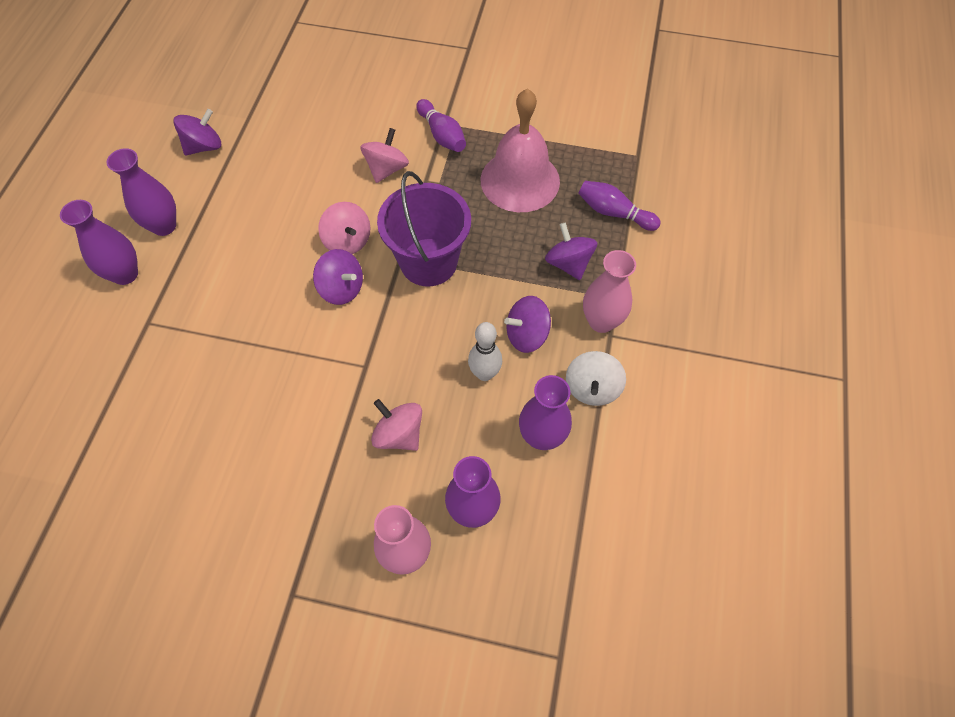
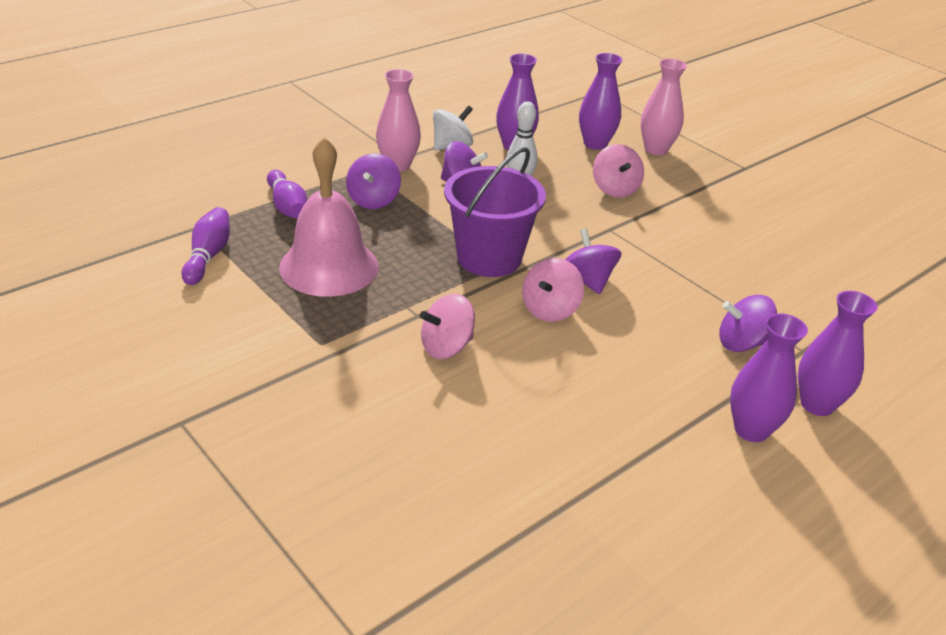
camera: 145 degrees left, 25 degrees down
purple spinning top [173,109,221,156] -> purple spinning top moved to [719,295,777,352]
pink spinning top [318,202,370,254] -> pink spinning top turned 150 degrees counterclockwise [522,258,584,322]
purple bowling pin [416,99,466,152] -> purple bowling pin moved to [181,207,230,285]

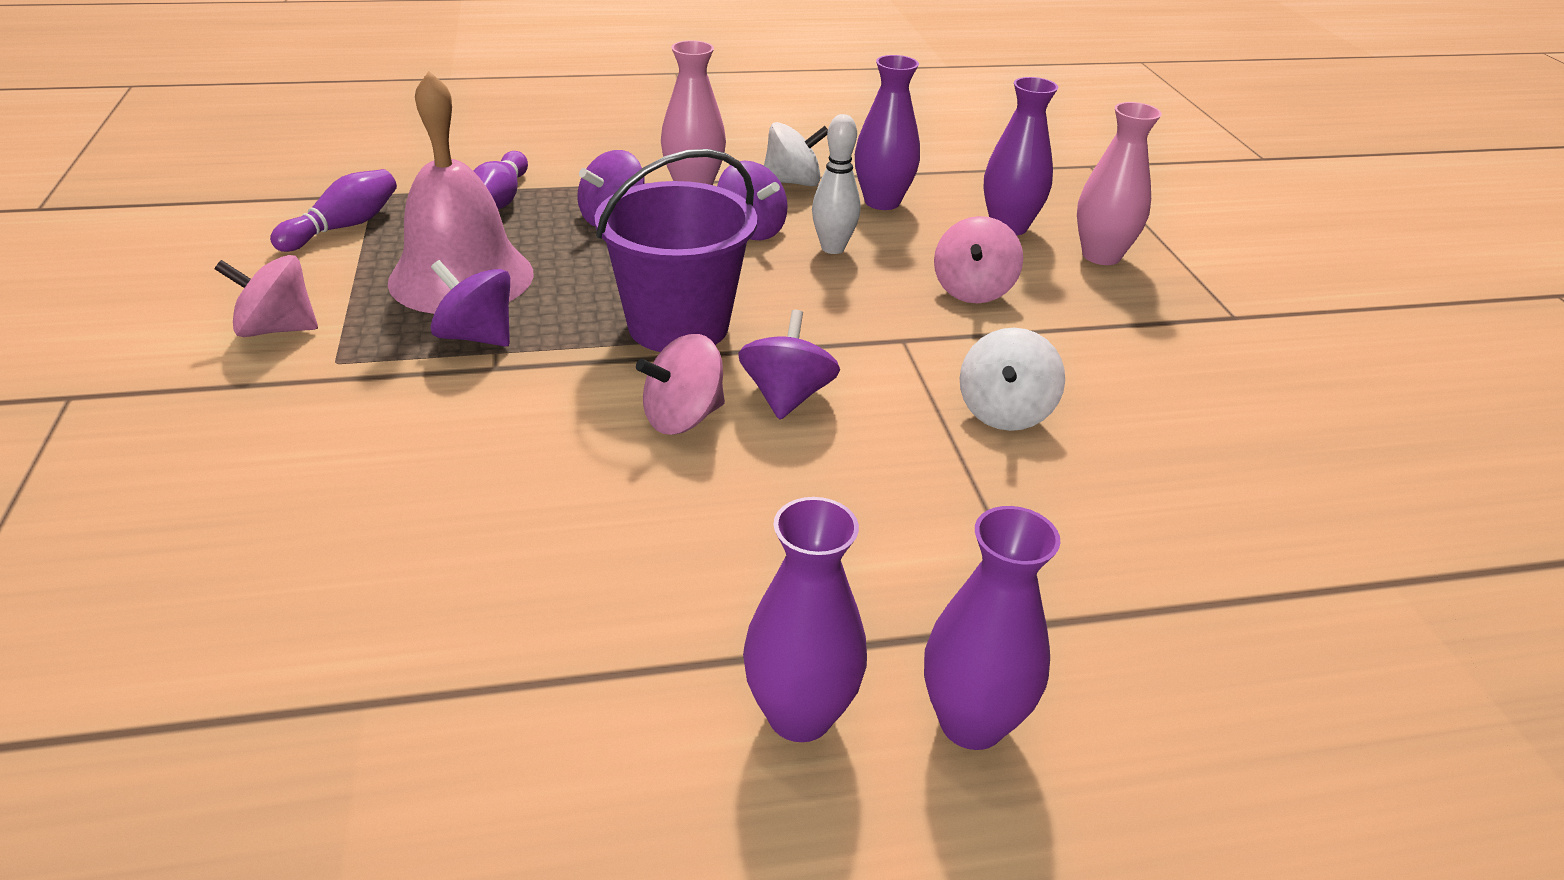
camera: 30 degrees right, 0 degrees up
pink spinning top [420,294,475,359] -> pink spinning top moved to [214,255,318,337]
purple spinning top [719,295,777,352] -> purple spinning top moved to [430,260,510,347]
none -> white spinning top [960,328,1065,431]

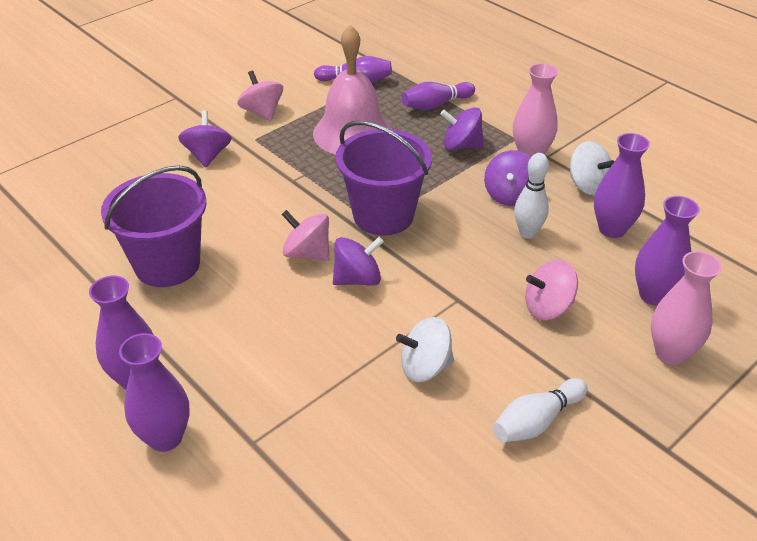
camera: 60 degrees right, 5 degrees up
purple spinning top [430,260,510,347] -> purple spinning top moved to [178,111,232,168]
none -> purple bucket [101,165,207,287]
none -> white bowling pin [493,378,588,442]

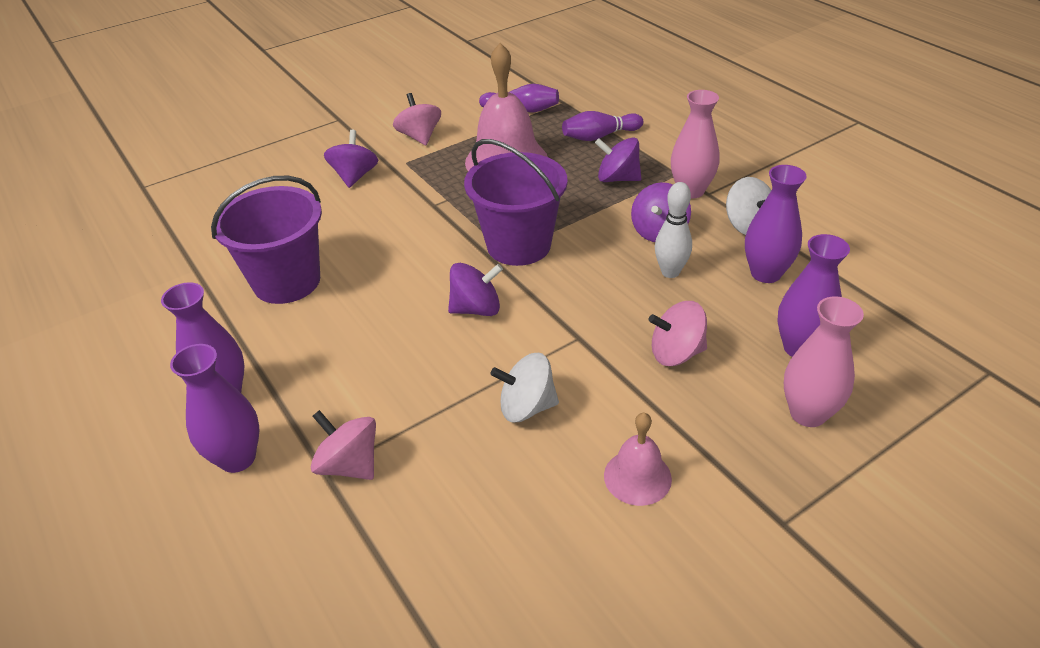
camera: 10 degrees right, 0 degrees up
pink spinning top [281,210,330,261] -> pink spinning top moved to [311,410,376,480]
white bowling pin [493,378,588,442] -> pink bell [604,413,672,506]

